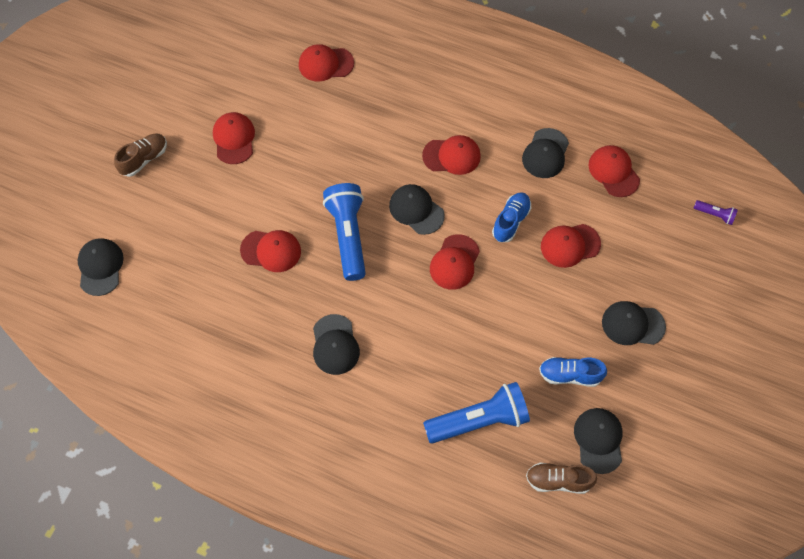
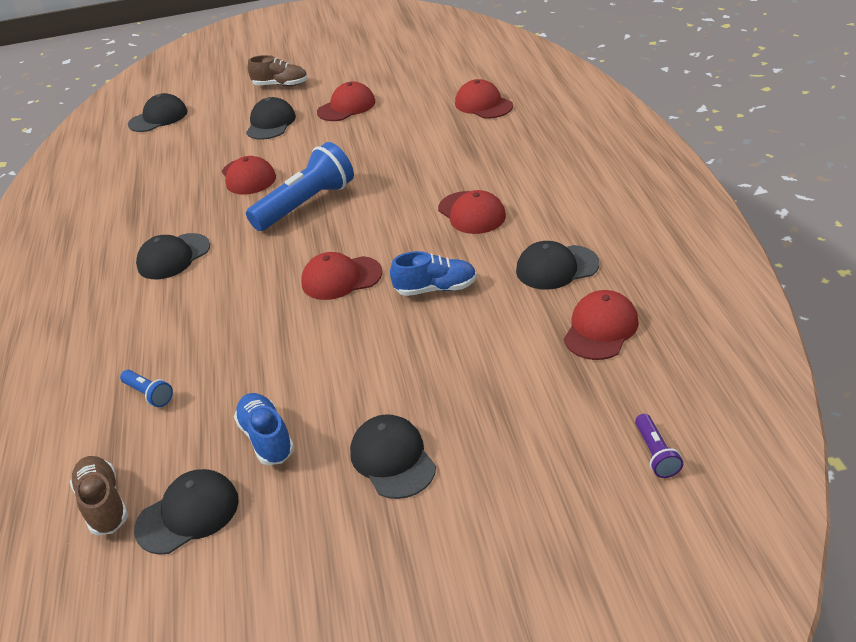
camera: 60 degrees right, 25 degrees down
black cap [389,184,445,235] -> black cap moved to [246,97,296,140]
blue flashlight [423,382,530,444] -> blue flashlight [120,370,173,407], size x0.44
red cap [541,224,601,268] -> none

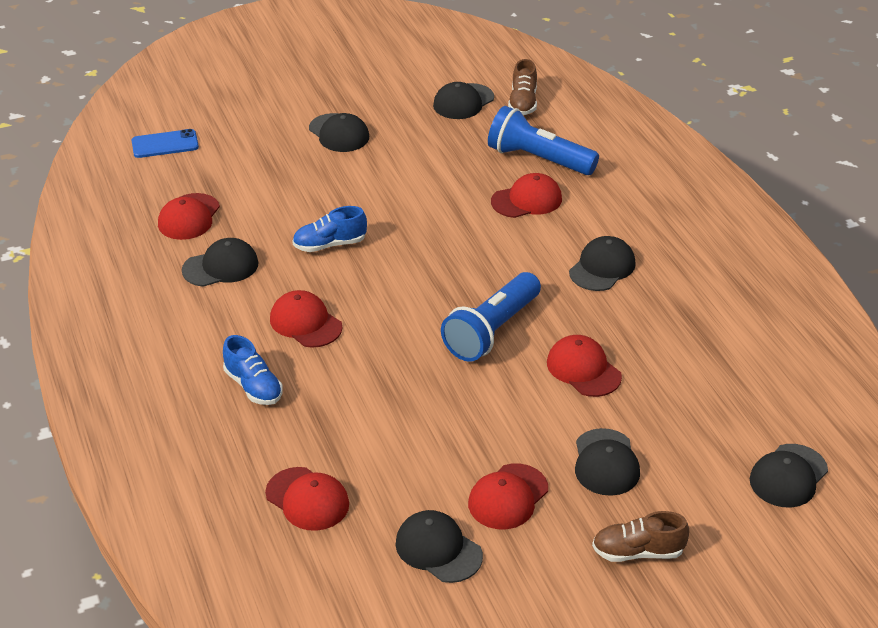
camera: 165 degrees right, 0 degrees up
brown shoe [70,456,128,536] -> brown shoe turned 45 degrees clockwise [508,59,537,115]
blue flashlight [120,370,173,407] -> blue flashlight [488,106,599,175], size x2.26
blue shoe [234,393,294,465] -> blue shoe moved to [223,335,283,405]
red cap [301,252,382,300] -> red cap moved to [491,173,562,218]
purple flashlight [635,414,683,478] -> blue phone [132,129,199,158]
none -> black cap [395,510,483,583]

